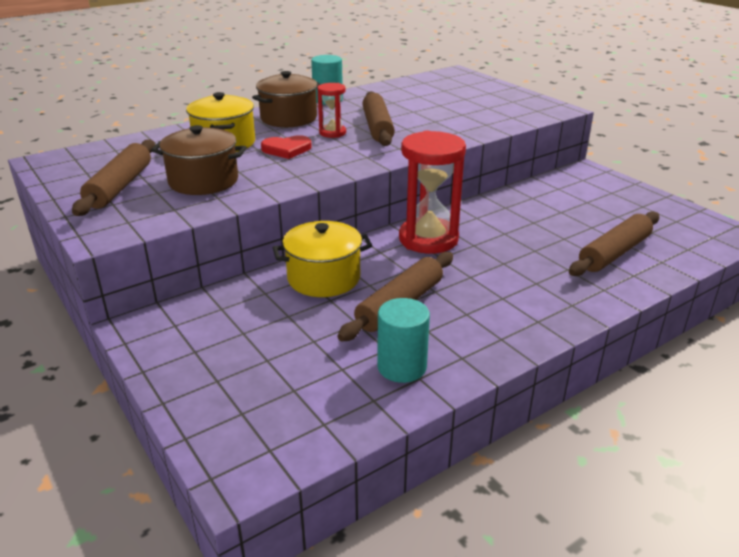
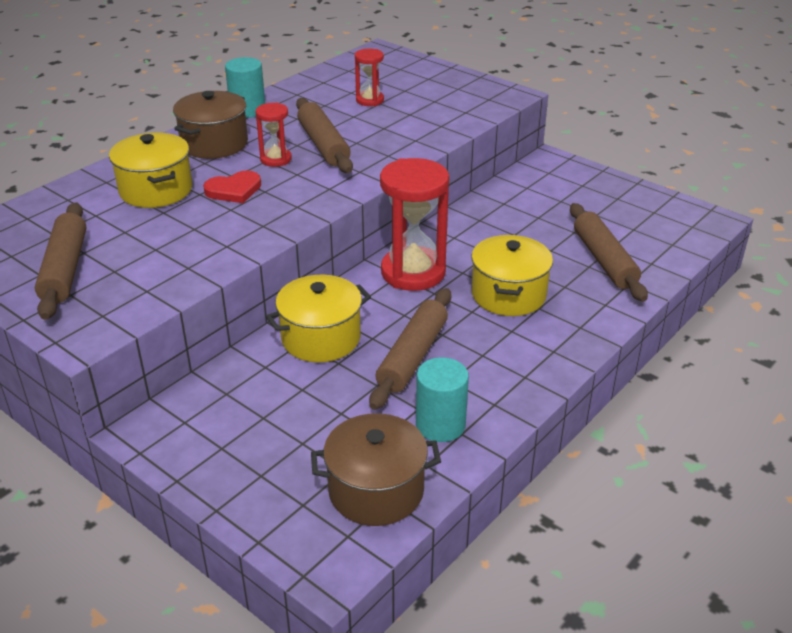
camera: 15 degrees left, 5 degrees up
brown pot [151,125,247,195] -> brown pot moved to [311,413,441,526]
brown rolling pin [569,211,659,276] -> brown rolling pin turned 45 degrees counterclockwise [570,203,648,301]
none -> red hourglass [355,48,384,106]
none -> yellow pot [471,235,553,316]

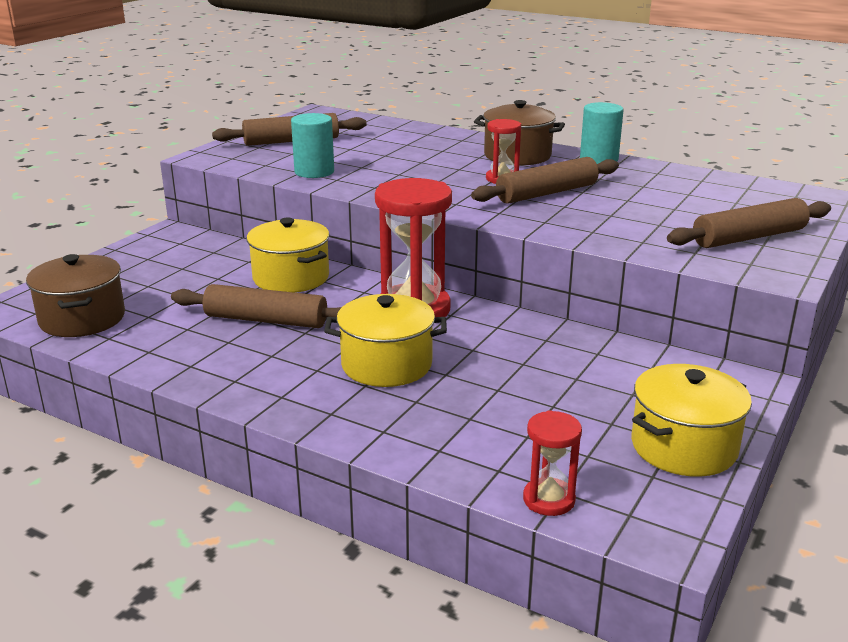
camera: 80 degrees right, 10 degrees down
yellow pot [109,133,192,208] -> yellow pot moved to [631,364,752,477]
red heart [203,170,261,203] -> none
red hourglass [355,48,384,106] -> red hourglass moved to [523,410,582,516]
turquoise cylinder [416,357,469,442] -> turquoise cylinder moved to [291,113,334,178]
brown rolling pin [570,203,648,301] -> brown rolling pin moved to [667,198,831,248]

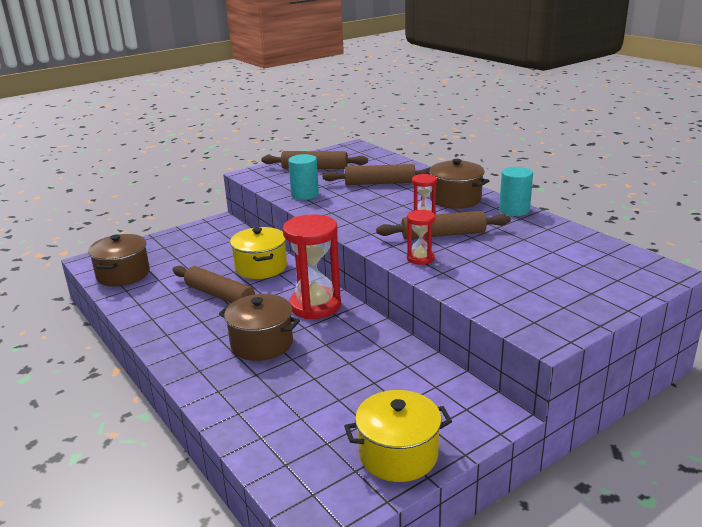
camera: 25 degrees right, 0 degrees up
yellow pot [324,294,447,387] -> brown pot [219,294,300,361]
red hourglass [523,410,582,516] -> red hourglass moved to [407,210,435,265]
brown rolling pin [667,198,831,248] -> brown rolling pin moved to [323,164,428,185]

